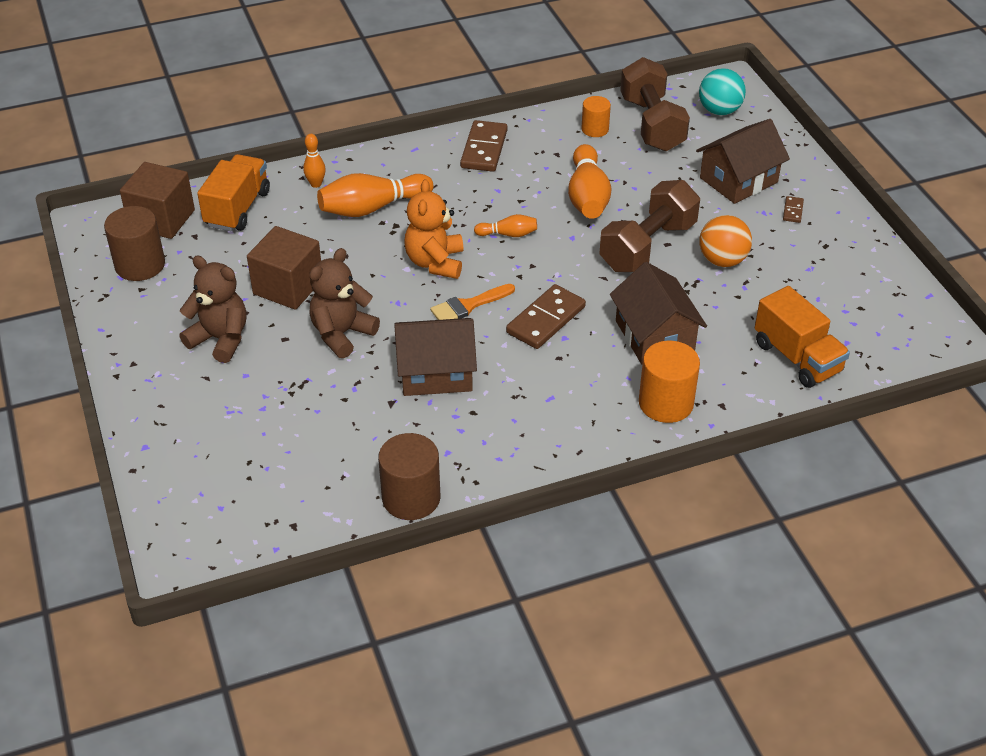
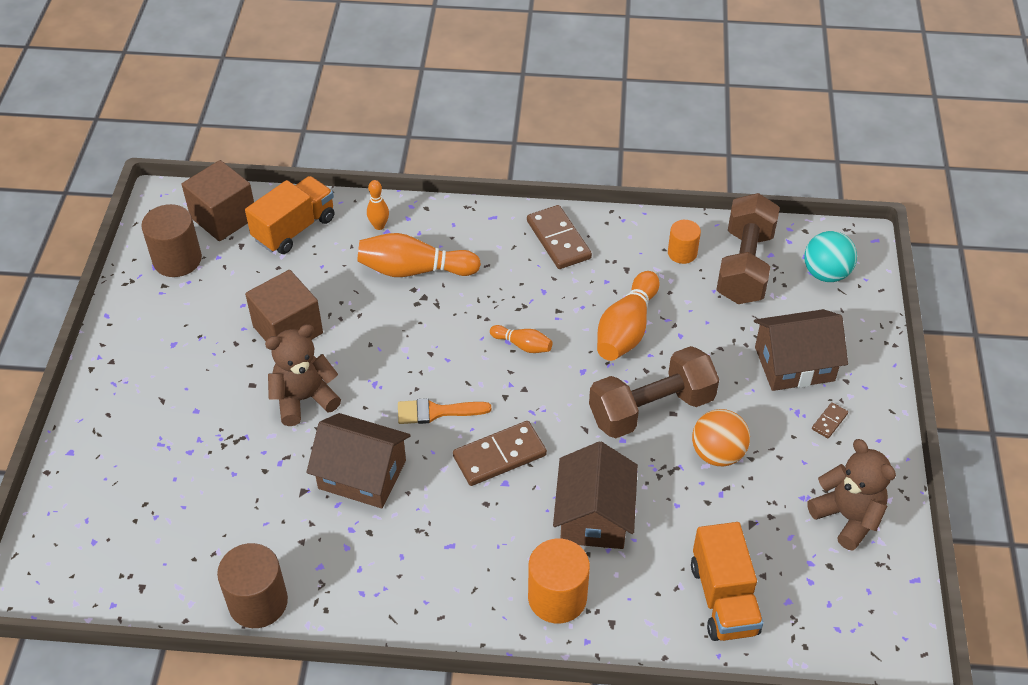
camera: 25 degrees right, 5 degrees up
brown teddy bear [179,256,247,363] -> brown teddy bear moved to [807,439,896,551]
orange teddy bear [404,179,464,279] -> none
brown domino [460,120,508,172] -> brown domino turned 60 degrees counterclockwise [527,205,592,269]

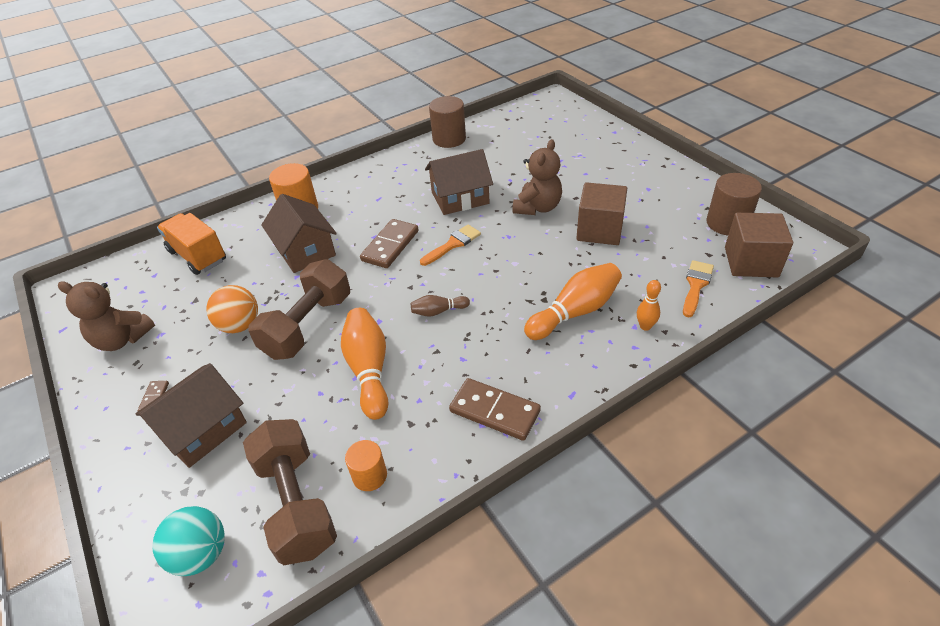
camera: 145 degrees right, 5 degrees down
orange truck [245,176,335,254] -> orange brush [683,260,714,317]
orange bowling pin [490,325,553,353] -> brown bowling pin [411,295,470,317]

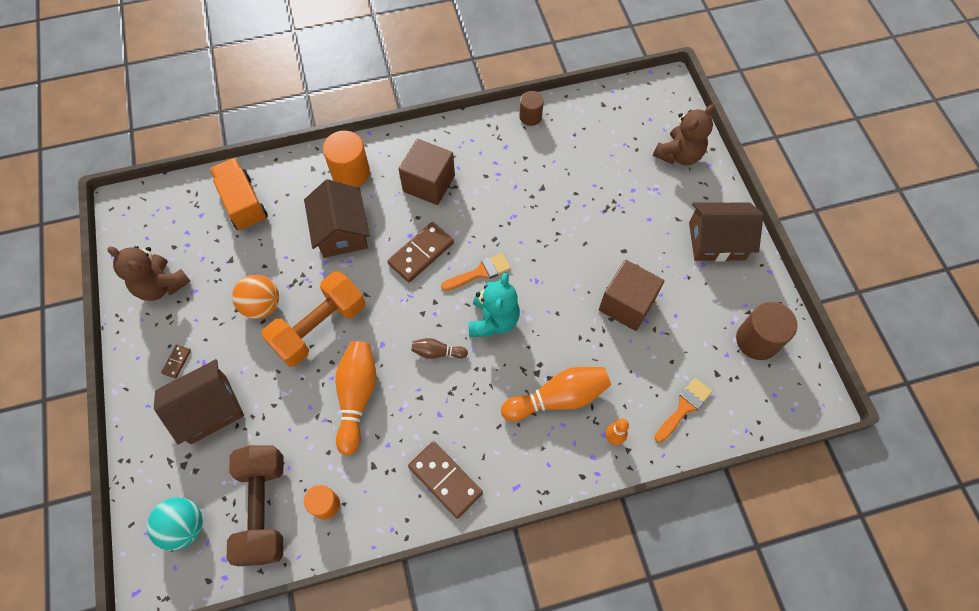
camera: 15 degrees right, 20 degrees up
brown dumbbell [248,259,350,360] -> orange dumbbell [261,272,365,367]
brown house [425,149,493,215] -> brown house moved to [689,203,763,262]
brown cylinder [429,96,466,148] -> brown cylinder [519,91,544,126], size x0.61
brown teddy bear [513,139,562,215] -> brown teddy bear moved to [653,105,715,165]
brown cube [725,213,793,278] -> brown cube moved to [399,139,455,205]
none -> turquoise teddy bear [468,273,520,337]

